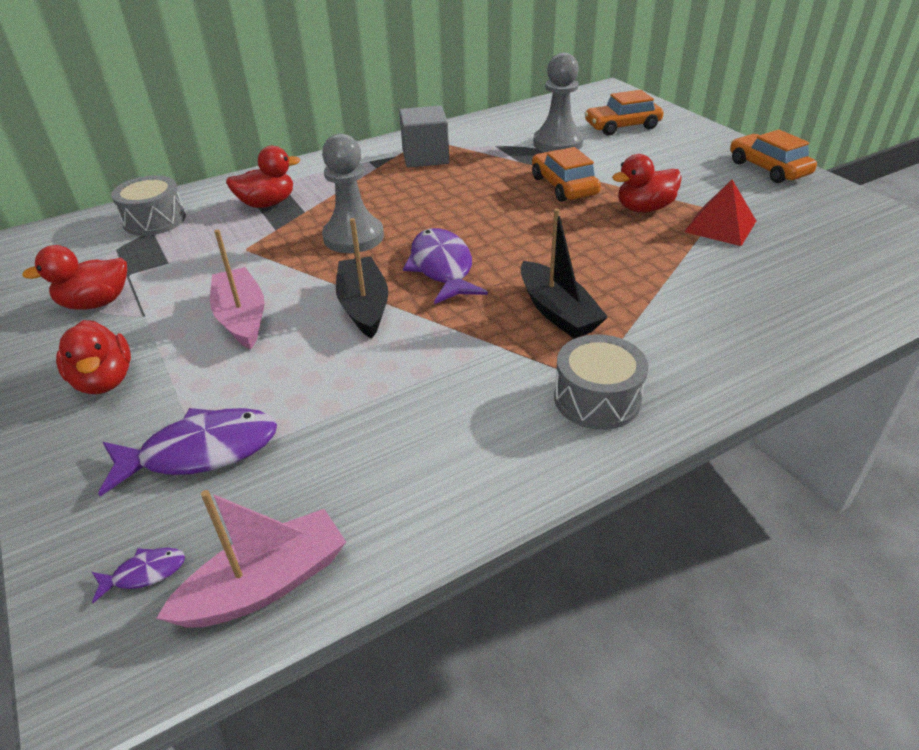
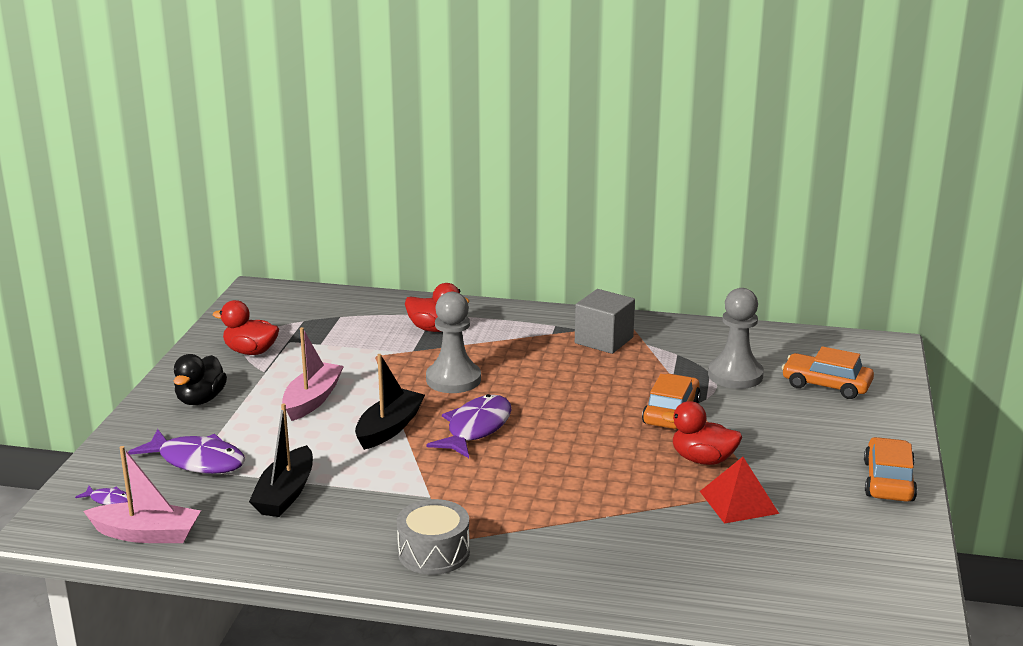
camera: 40 degrees right, 15 degrees down
red duck [56,320,131,394] -> black duck [174,354,227,405]
grey drum [111,175,186,236] -> none
black boat [520,209,608,339] -> black boat moved to [249,403,313,517]

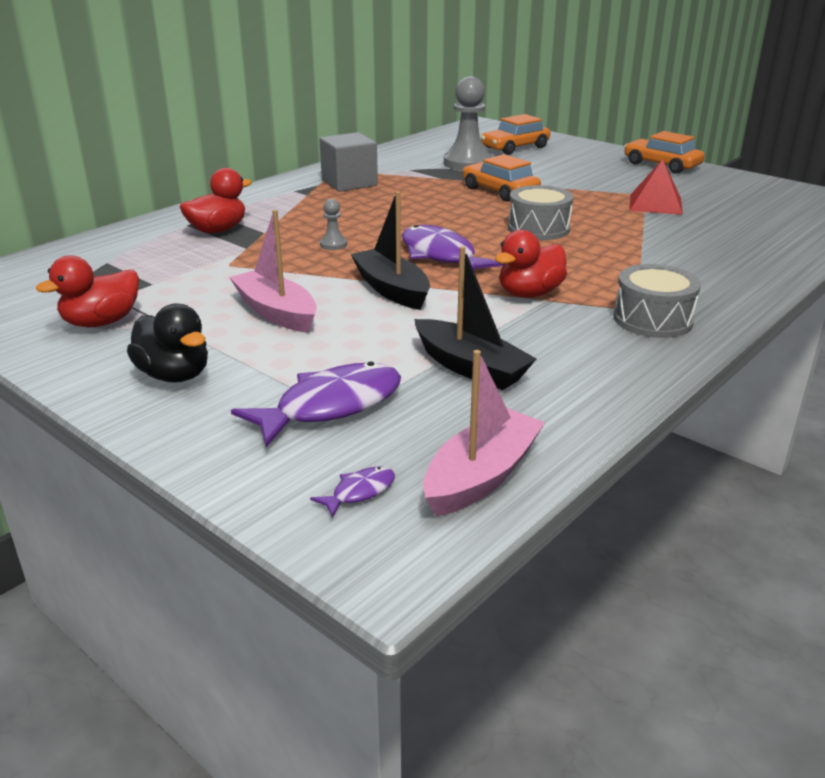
camera: 60 degrees left, 5 degrees up
grey pawn [426,292,481,393] -> grey pawn [320,199,347,250], size x0.44
red duck [661,401,742,465] -> red duck moved to [495,230,567,298]
none -> grey drum [508,185,573,240]

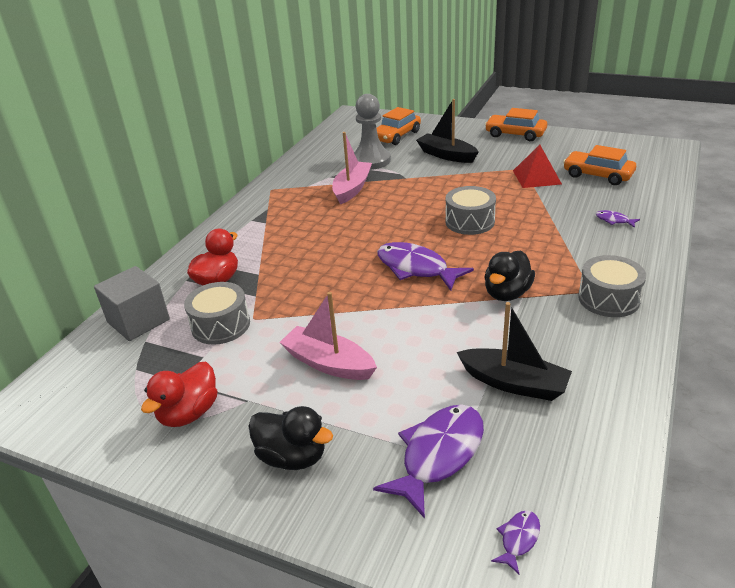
camera: 15 degrees left, 5 degrees up
grey cube [320,132,378,192] -> grey cube moved to [94,266,170,341]
grey pawn [320,199,347,250] -> none
black boat [351,191,430,310] -> black boat moved to [416,99,479,163]
pink boat [423,350,545,516] -> pink boat moved to [332,132,372,205]
orange car [463,154,541,202] -> orange car moved to [563,145,636,185]
red duck [495,230,567,298] -> black duck [484,250,535,301]
none -> grey drum [184,282,250,345]
none -> purple fish [596,210,640,228]

